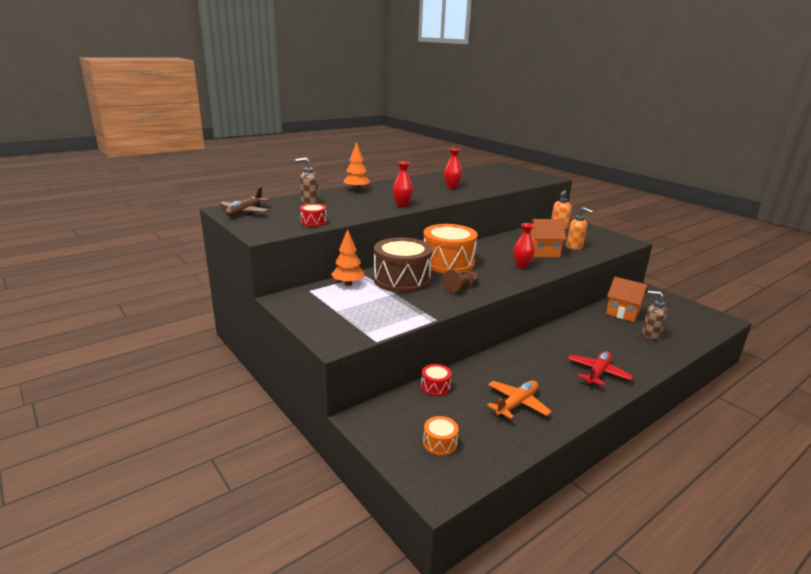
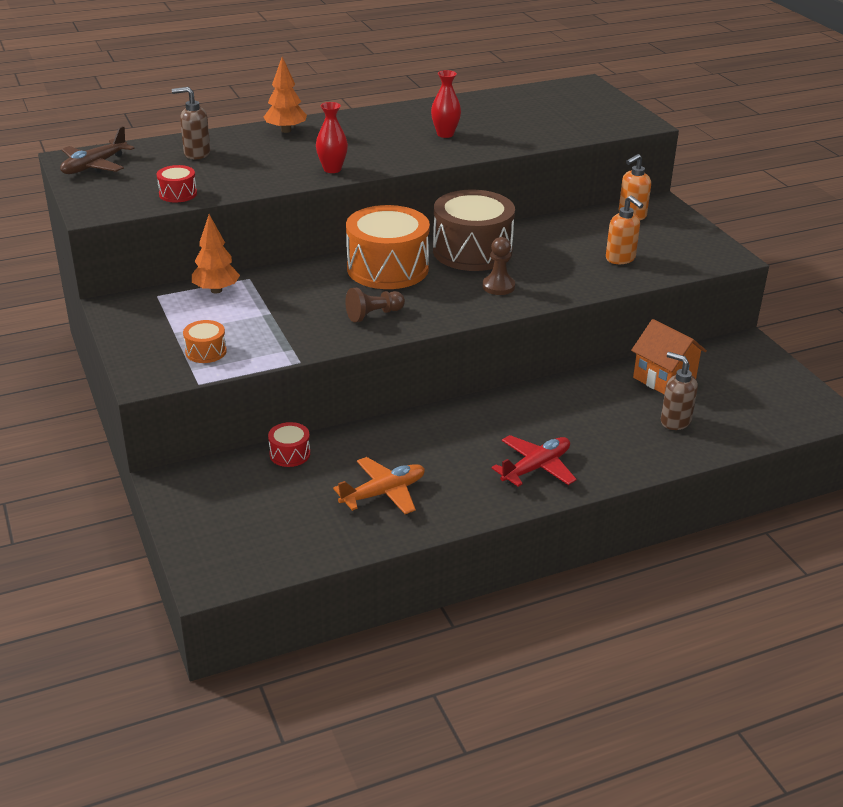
camera: 15 degrees right, 10 degrees up
brown drum [374,238,432,293] -> brown drum moved to [433,190,515,271]
orange drum [423,416,459,456] -> orange drum moved to [183,320,227,363]
red vase [513,223,535,269] -> brown pawn [482,237,515,295]
orange house [530,219,566,257] -> none

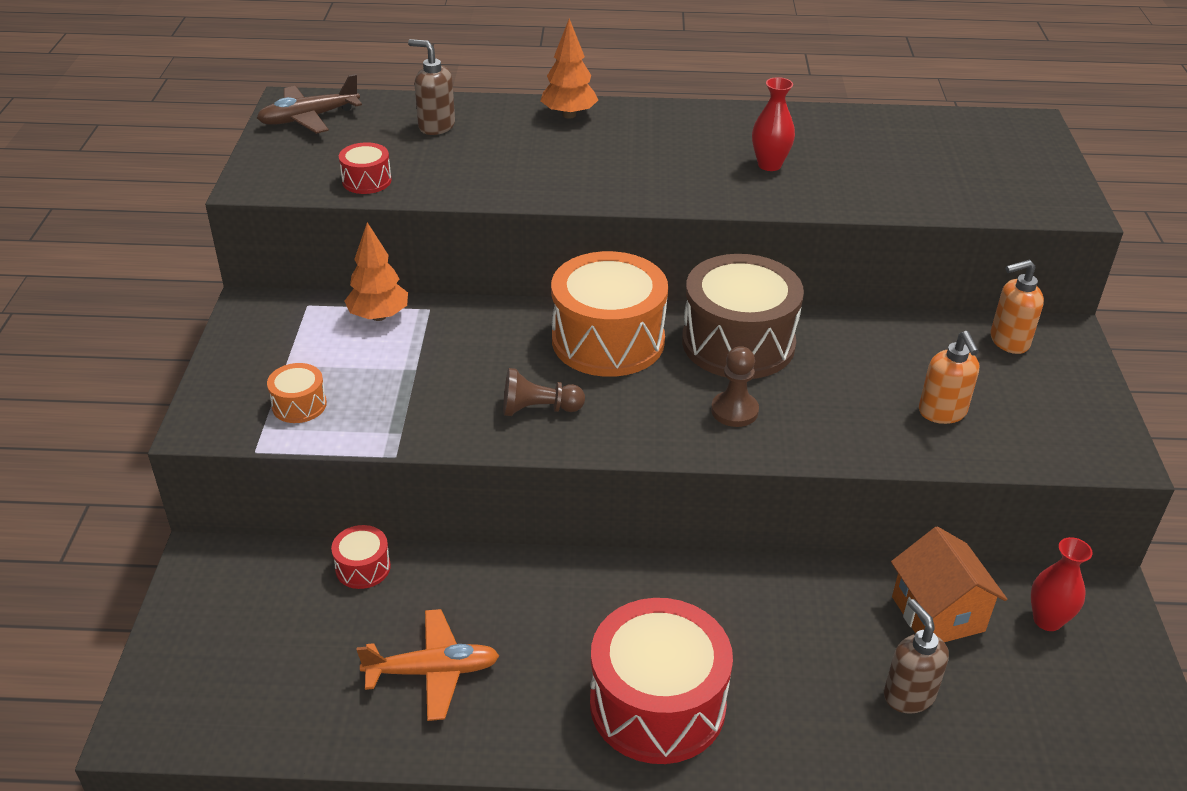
camera: 25 degrees right, 5 degrees up
red vase [316,102,348,173] -> red vase moved to [1031,537,1093,631]
red plane [491,435,577,487] -> red drum [590,598,733,764]

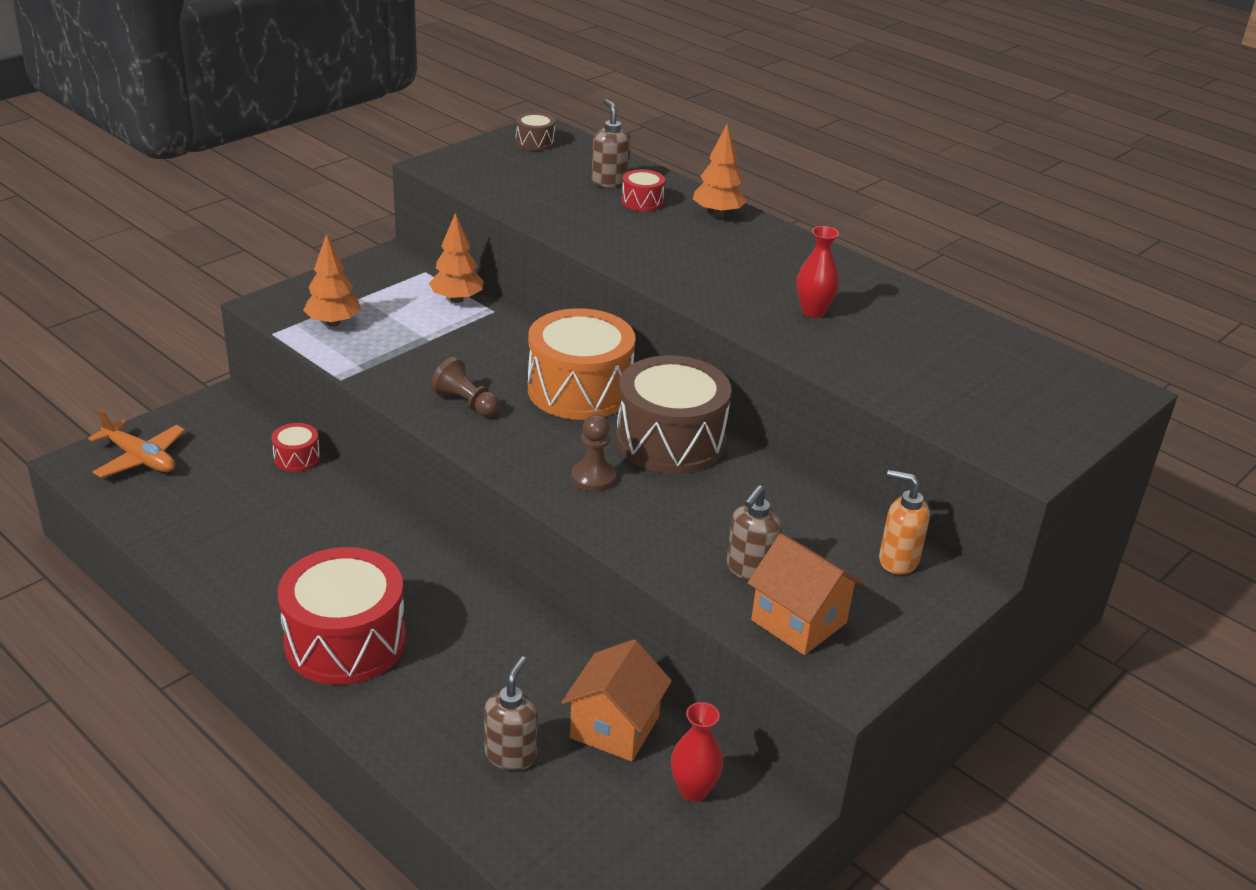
camera: 40 degrees right, 5 degrees down
brown plane [257,74,362,134] -> brown drum [516,112,555,151]
orange drum [267,363,327,423] -> orange tree [303,234,361,327]
red drum [339,142,392,194] -> red drum moved to [621,169,665,211]
orange plane [357,609,500,721] -> orange plane moved to [88,409,185,478]
orange soap dispenser [919,331,979,424] -> brown soap dispenser [726,485,782,581]
none -> orange house [748,534,864,655]

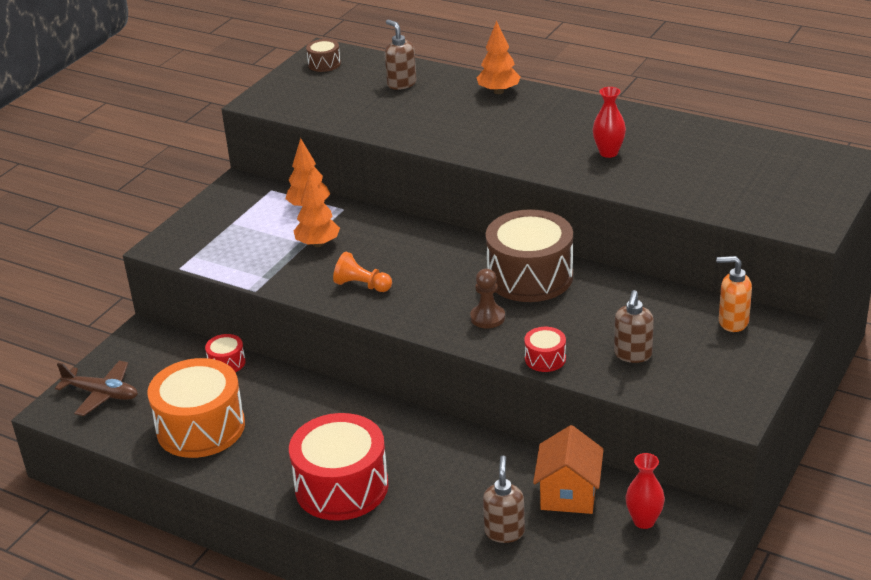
camera: 10 degrees left, 0 degrees up
orange plane [88,409,185,478] -> brown plane [55,361,138,416]
orange tree [303,234,361,327] -> orange tree moved to [294,174,340,247]
brown pawn [431,357,500,417] -> orange pawn [333,252,392,292]
orange drum [528,308,636,420] -> orange drum moved to [147,358,245,458]
red drum [621,169,665,211] -> red drum moved to [524,327,566,372]
orange house [748,534,864,655] -> none

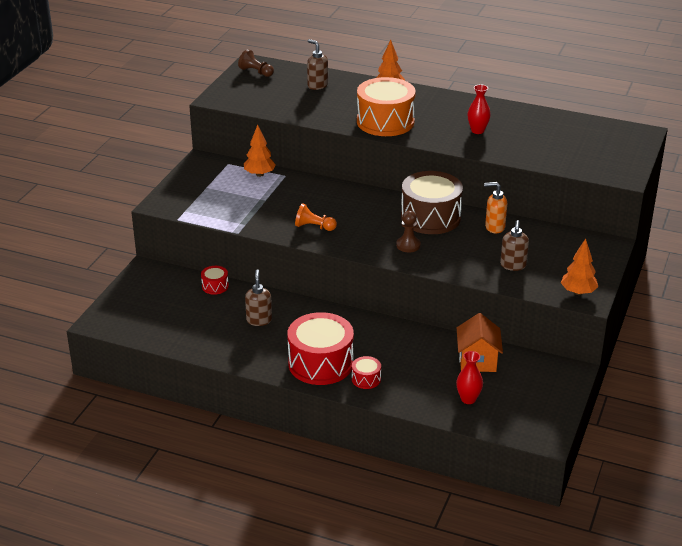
camera: 10 degrees left, 0 degrees up
brown plane [55,361,138,416] -> none
orange drum [147,358,245,458] -> orange drum moved to [357,77,416,136]
orange tree [294,174,340,247] -> orange tree moved to [561,239,598,295]
brown drum [306,39,341,72] -> brown pawn [238,49,274,77]
brown soap dispenser [483,456,525,543] -> brown soap dispenser moved to [245,269,272,326]
red drum [524,327,566,372] -> red drum moved to [352,356,381,389]
red vase [626,453,665,529] -> red vase moved to [456,351,483,404]
orange soap dispenser [716,256,752,332] -> orange soap dispenser moved to [484,182,507,233]

